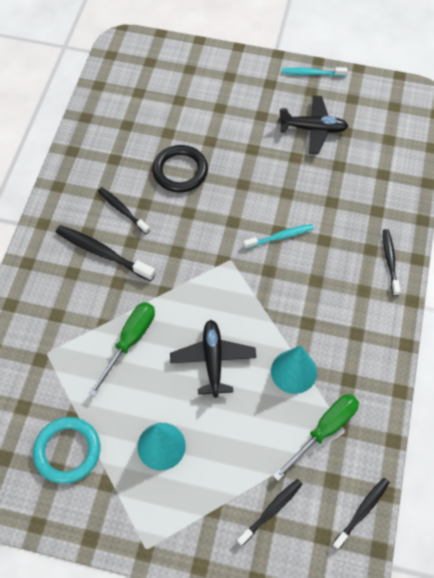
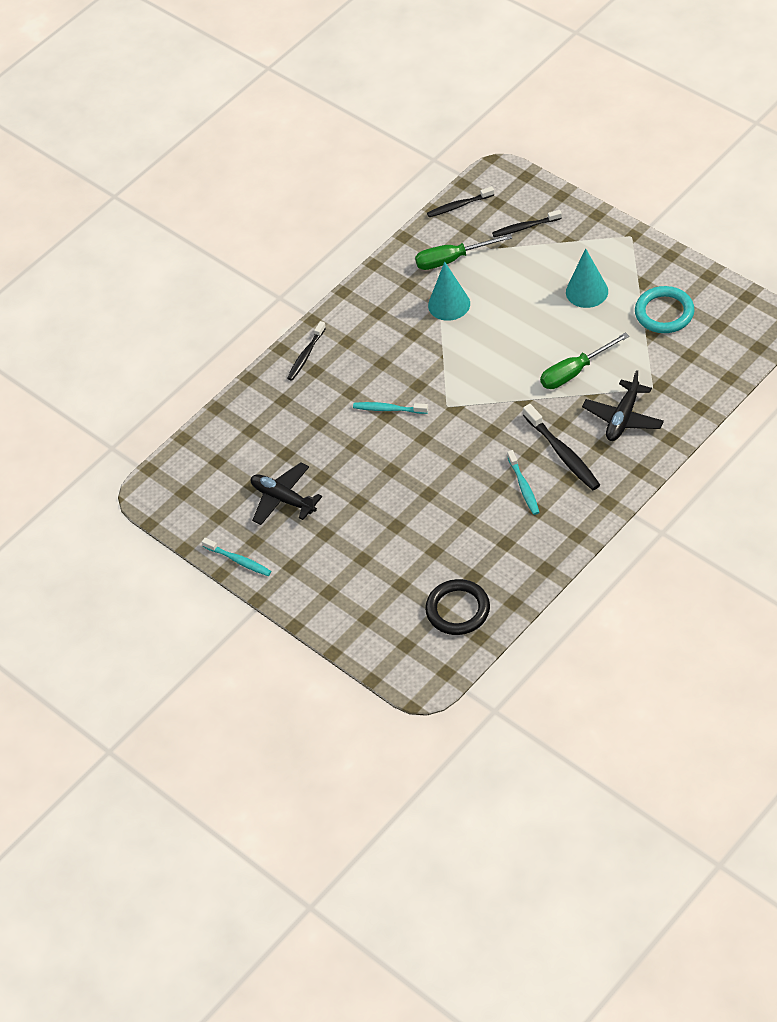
camera: 145 degrees left, 10 degrees down
black toothbrush [98,187,150,234] -> turquoise toothbrush [507,450,540,515]
black ring [152,145,208,192] -> black ring moved to [425,579,490,635]
black plane [170,320,256,398] -> black plane moved to [582,370,664,441]

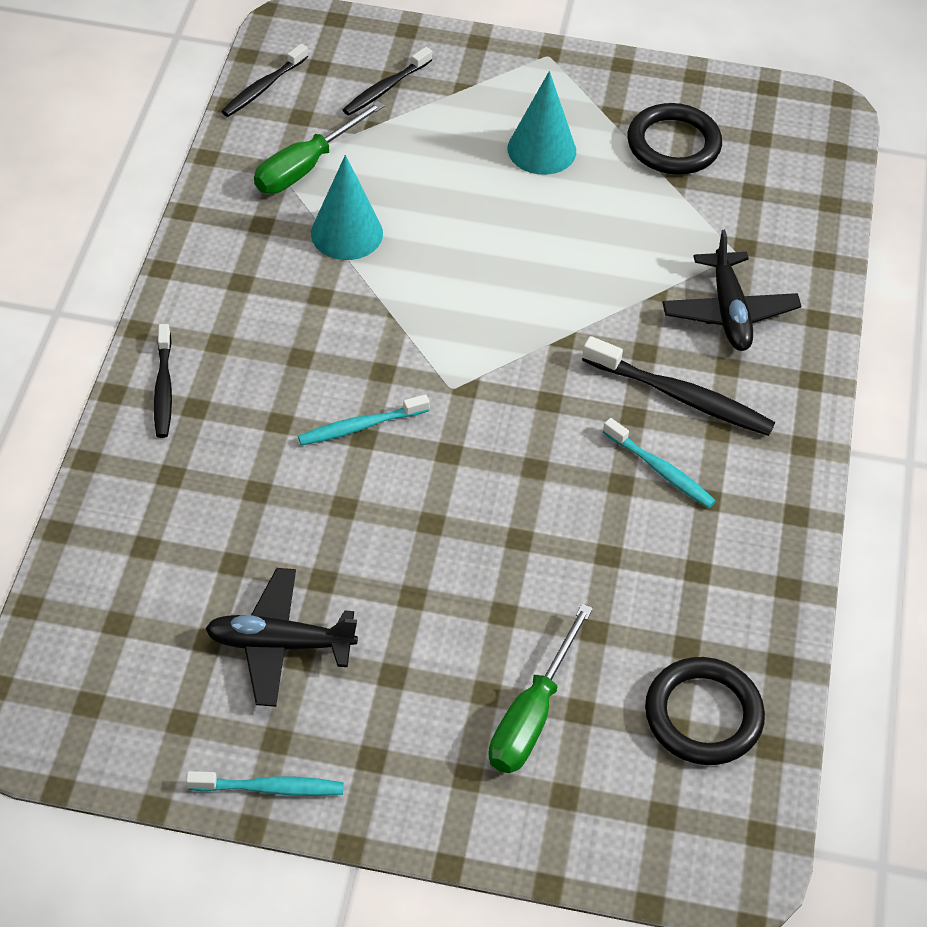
camera: 40 degrees left, 0 degrees up
green screwdriver [540,332,629,389] -> green screwdriver moved to [489,603,593,773]
turquoise ring [635,286,695,333] -> black ring [627,103,722,175]

